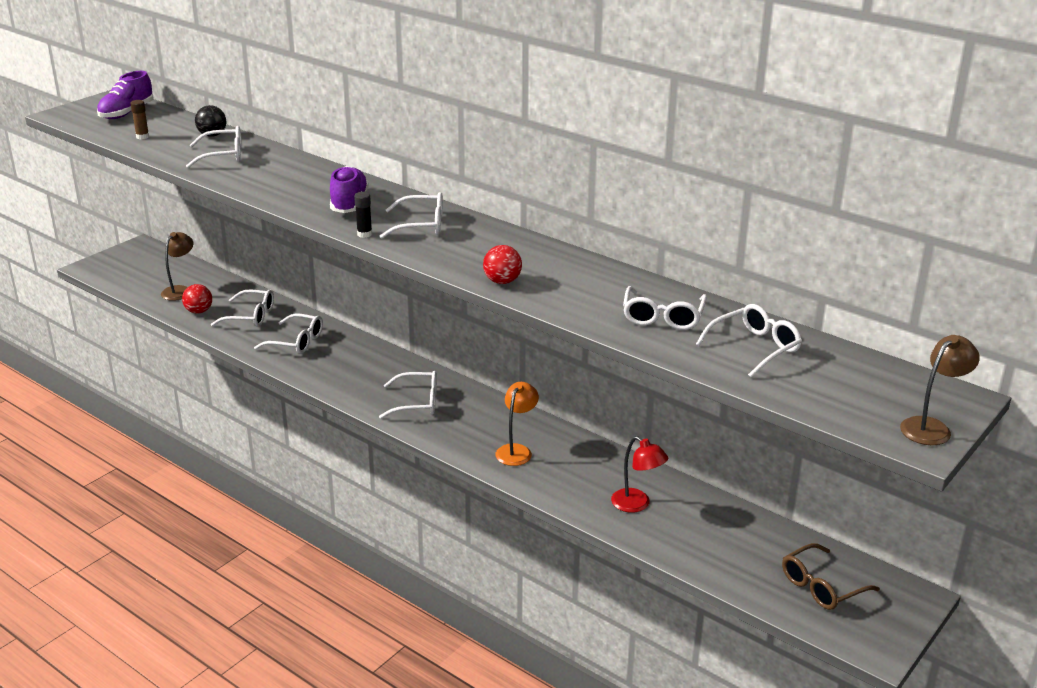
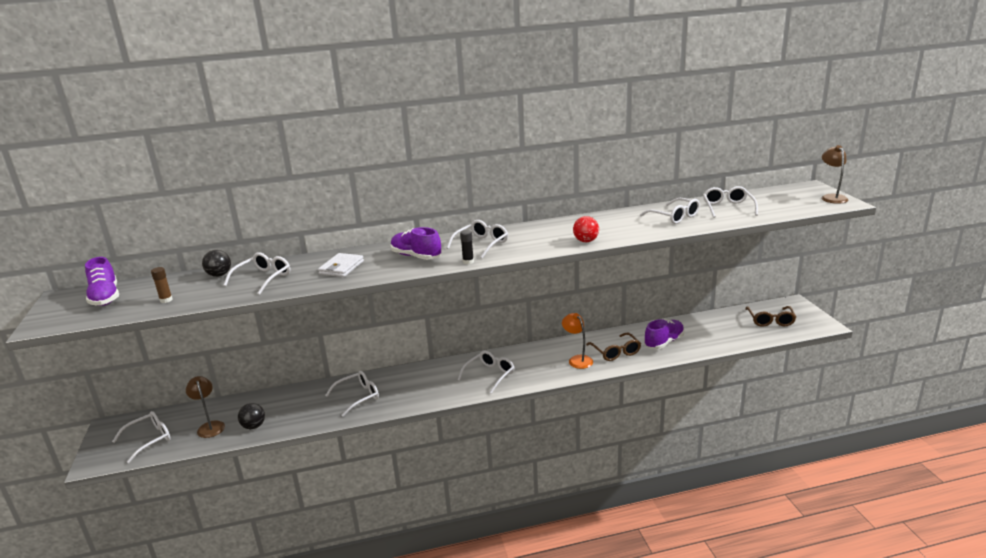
camera: 50 degrees left, 5 degrees down
red ball [182,284,212,314] -> black ball [238,403,265,429]
white glasses [211,290,274,327] -> white glasses moved to [112,411,171,463]
red lamp [611,436,668,513] -> purple shoe [644,319,684,350]
none -> white wallet [318,253,364,277]
none -> brown glasses [586,332,641,361]

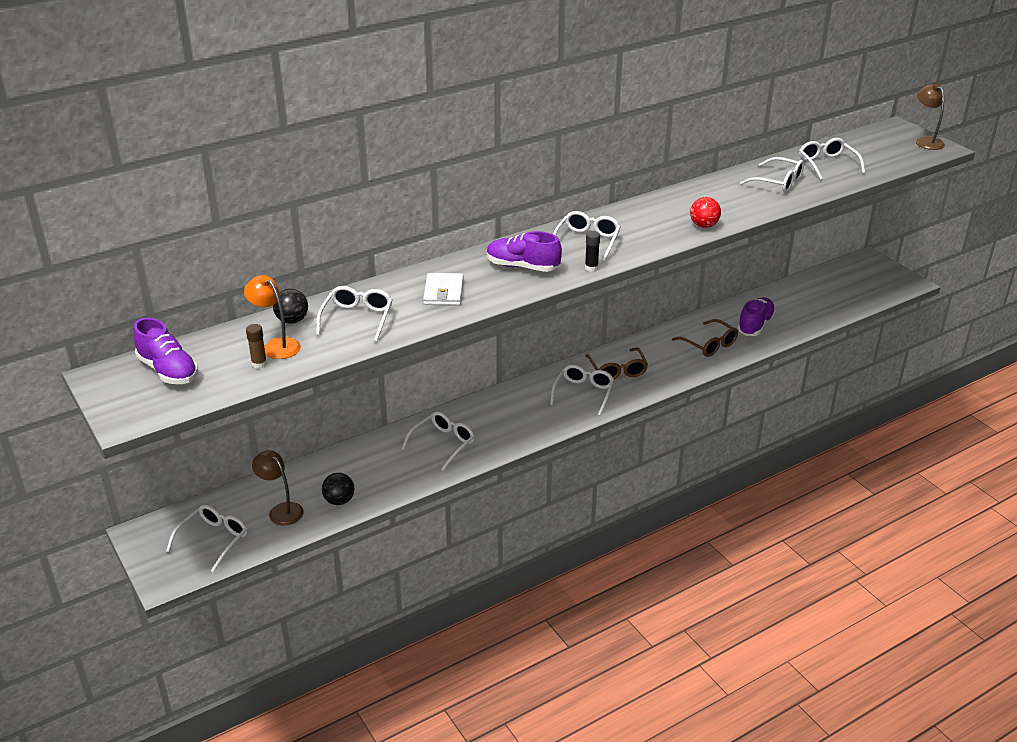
camera: 20 degrees left, 10 degrees up
orange lamp [562,313,593,369] -> orange lamp moved to [244,275,301,359]
brown glasses [745,306,796,327] -> brown glasses moved to [585,348,648,379]

